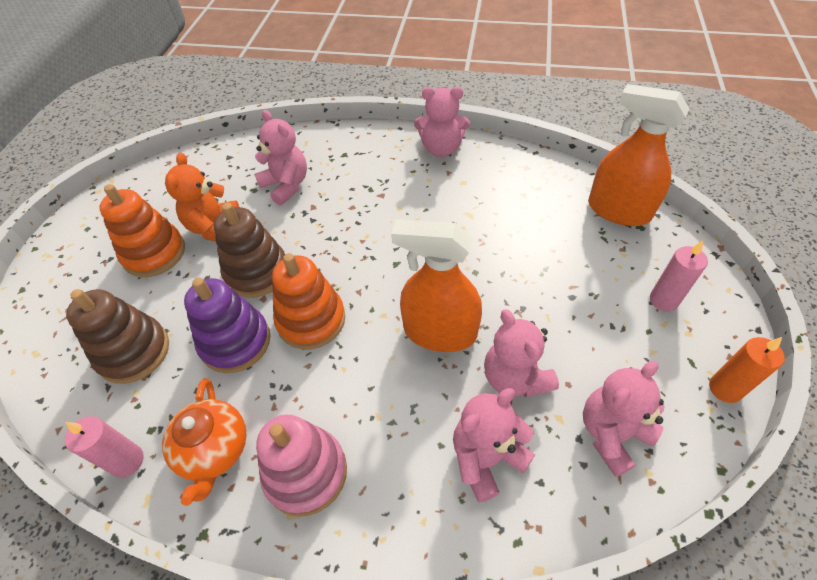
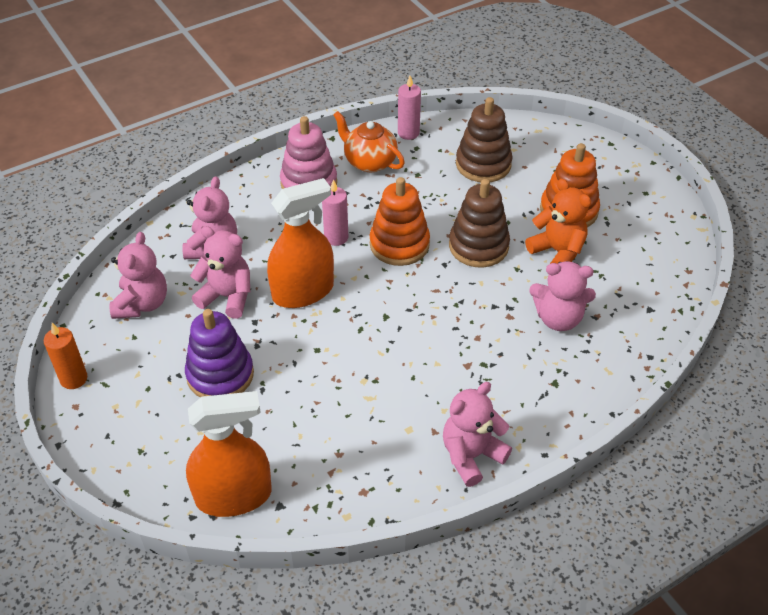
camera: 135 degrees right, 5 degrees down
purple stacking toy [184,278,271,373] -> purple stacking toy moved to [185,309,254,398]
pink candle [650,241,708,311] -> pink candle moved to [322,179,348,246]

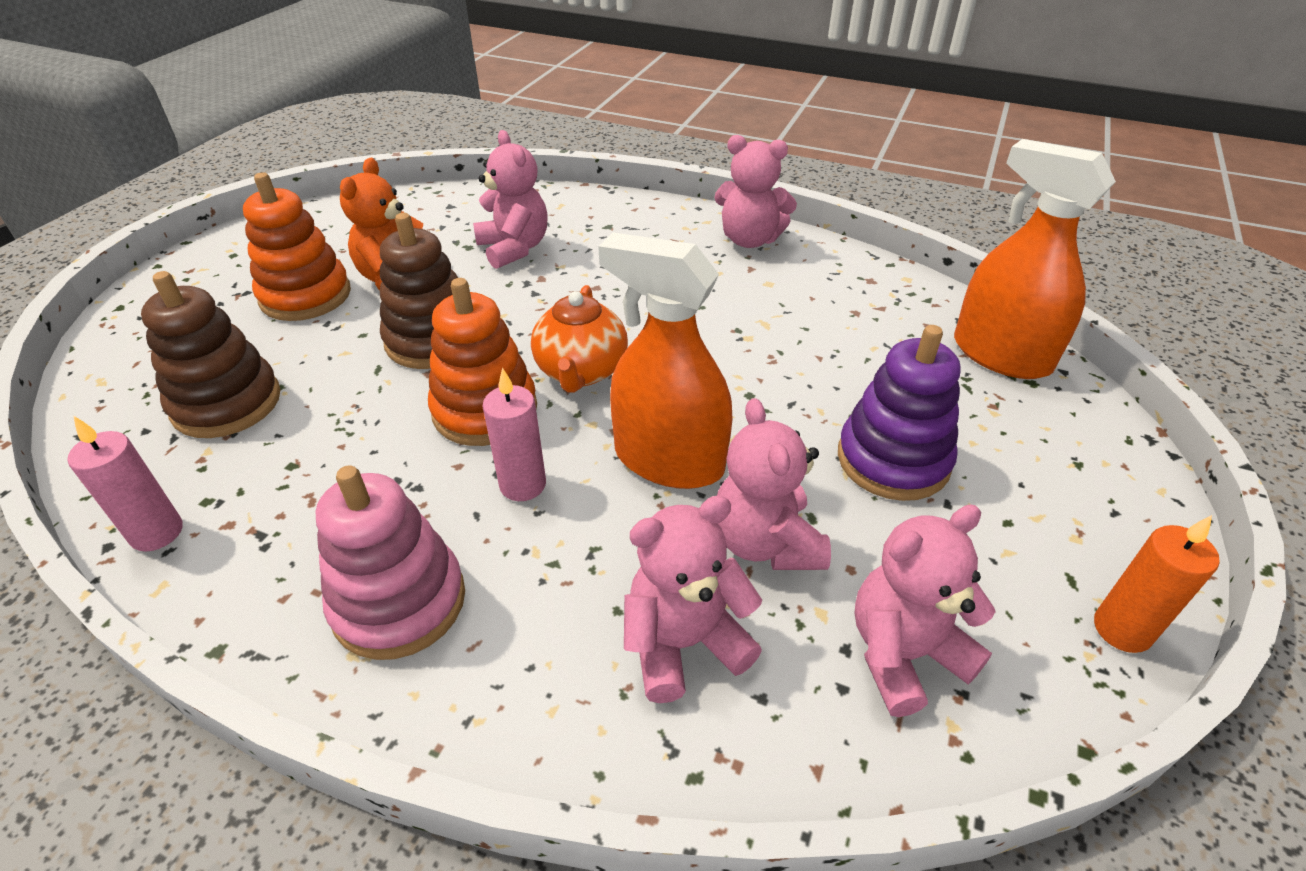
camera: 125 degrees left, 5 degrees down
orange teapot [333,111,405,173] -> orange teapot moved to [531,285,628,393]

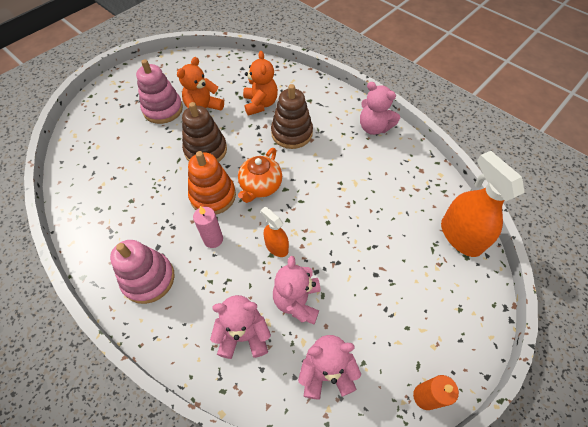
camera: 20 degrees right, 15 degrees up
pink candle [67,416,183,552] -> none
brown stacking toy [141,271,281,438] -> brown stacking toy moved to [271,84,313,149]
orange stacking toy [243,172,351,321] -> pink stacking toy [136,59,183,124]
pink teddy bear [473,130,548,269] -> orange teddy bear [243,51,278,116]
orange spray bottle [598,232,733,489] -> orange spray bottle [260,206,289,257], size x0.55
purple stacking toy [838,325,960,501] -> none

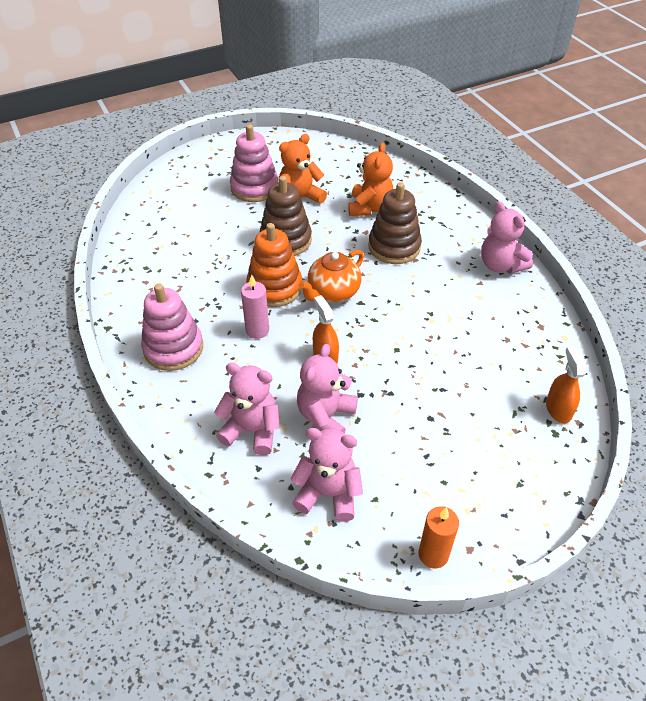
camera: 20 degrees right, 10 degrees down
orange spray bottle [441,151,525,257] -> orange spray bottle [546,347,586,424], size x0.55

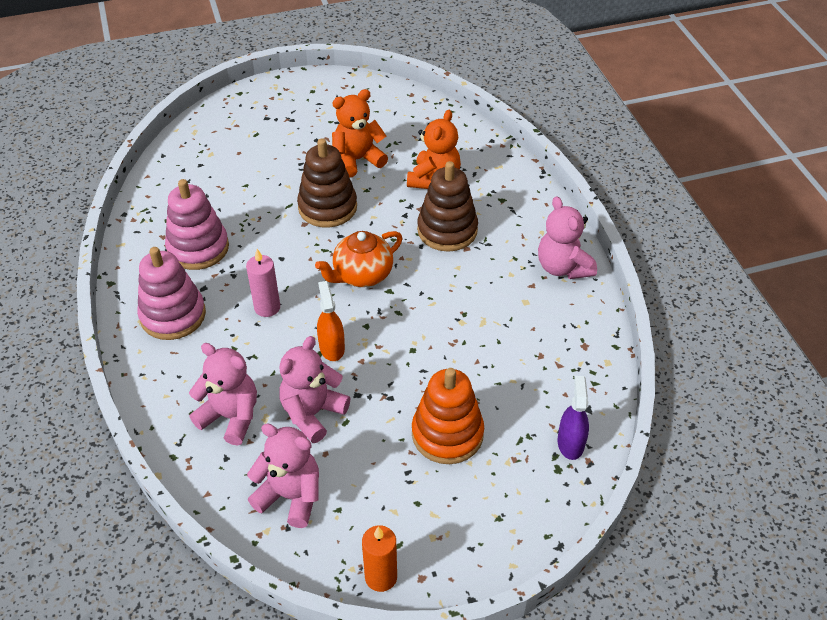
camera: 10 degrees right, 0 degrees up
pink stacking toy [230,124,278,202] -> pink stacking toy moved to [165,179,229,270]
orange stacking toy [246,223,302,307] -> orange stacking toy moved to [412,368,484,464]
orange spray bottle [546,347,586,424] -> purple spray bottle [558,376,589,460]

